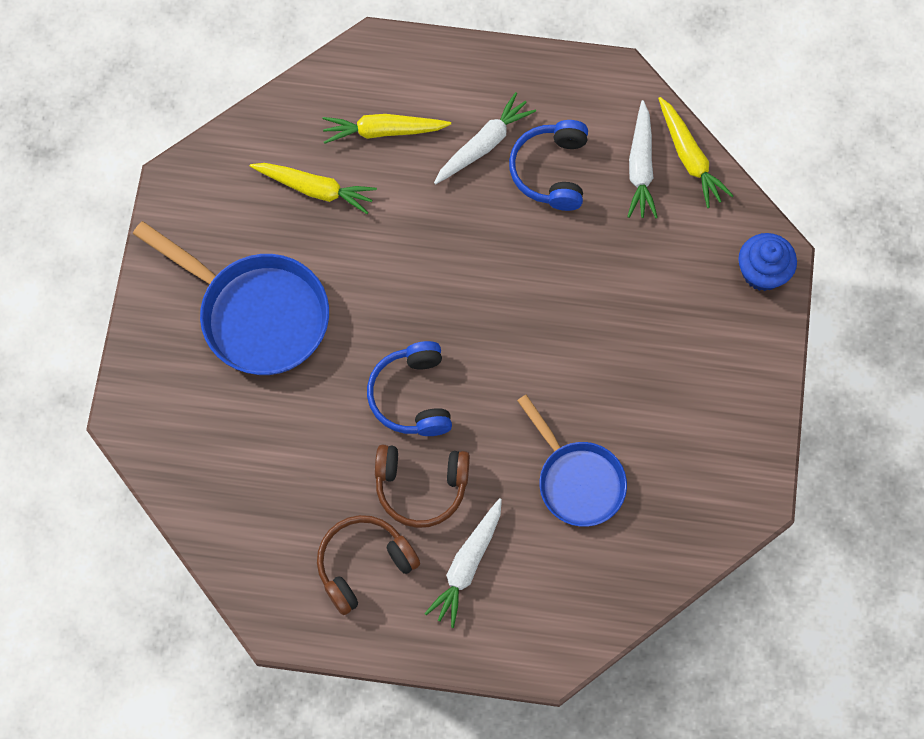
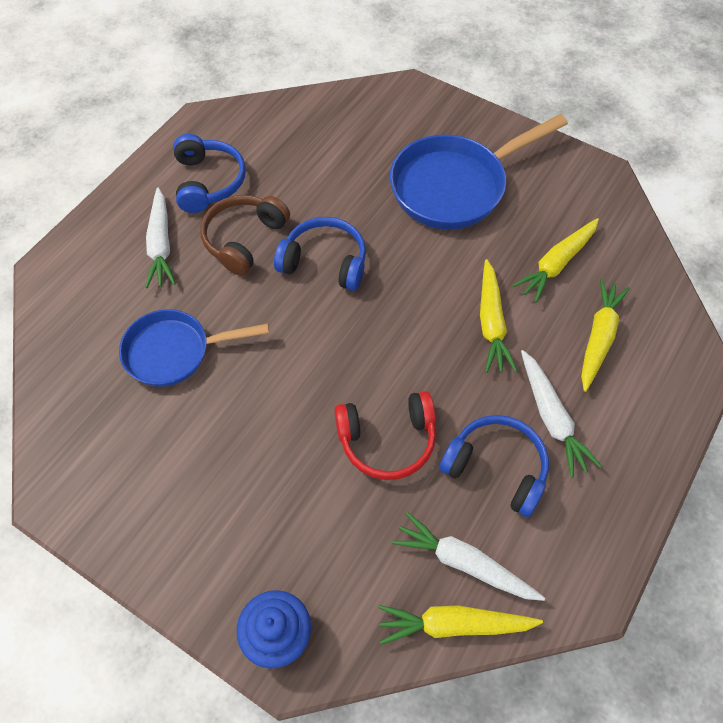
camera: 115 degrees right, 10 degrees down
brown headphones [317,515,420,615] -> blue headphones [173,134,246,213]
white carrot [424,498,502,628] -> white carrot turned 150 degrees counterclockwise [145,188,176,288]
none -> red headphones [334,391,436,480]
none -> yellow carrot [480,259,517,373]

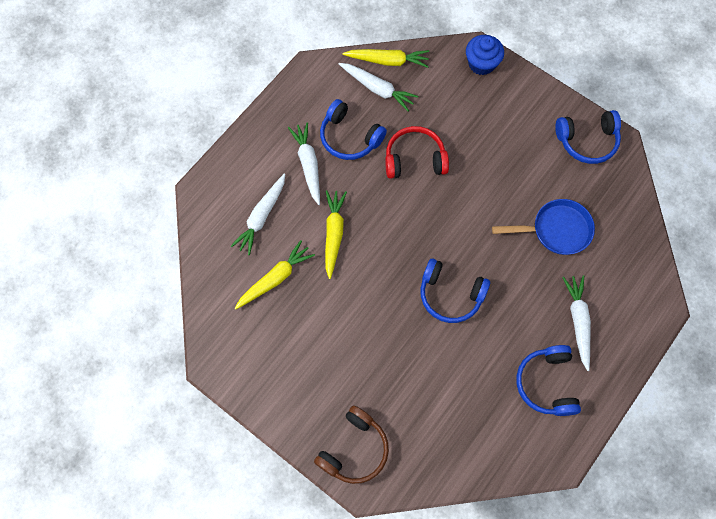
camera: 175 degrees left, 10 degrees up
brown headphones [200,195,290,276] -> brown headphones moved to [314,406,389,484]
blue pan [390,114,568,230] -> none
yellow carrot [581,279,630,392] -> white carrot [231,174,285,255]
none -> blue headphones [555,110,621,164]

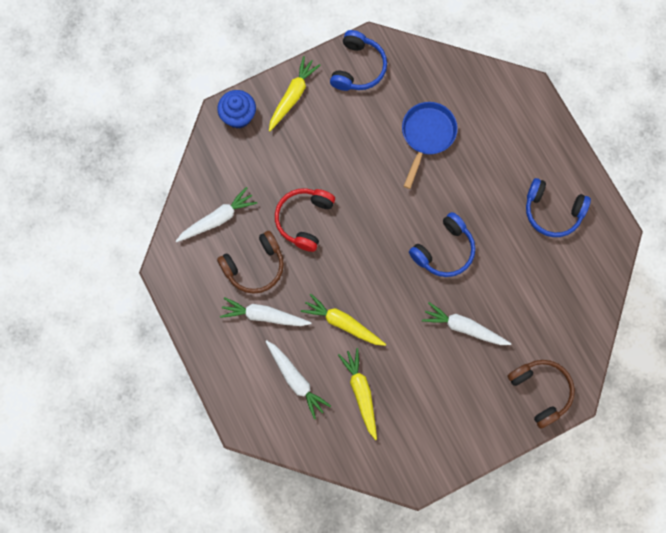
camera: 65 degrees left, 5 degrees up
blue headphones [320,99,387,160] -> brown headphones [217,231,284,294]
yellow carrot [342,49,429,68] -> yellow carrot moved to [269,56,320,131]
white carrot [562,275,591,371] -> white carrot moved to [422,302,511,345]

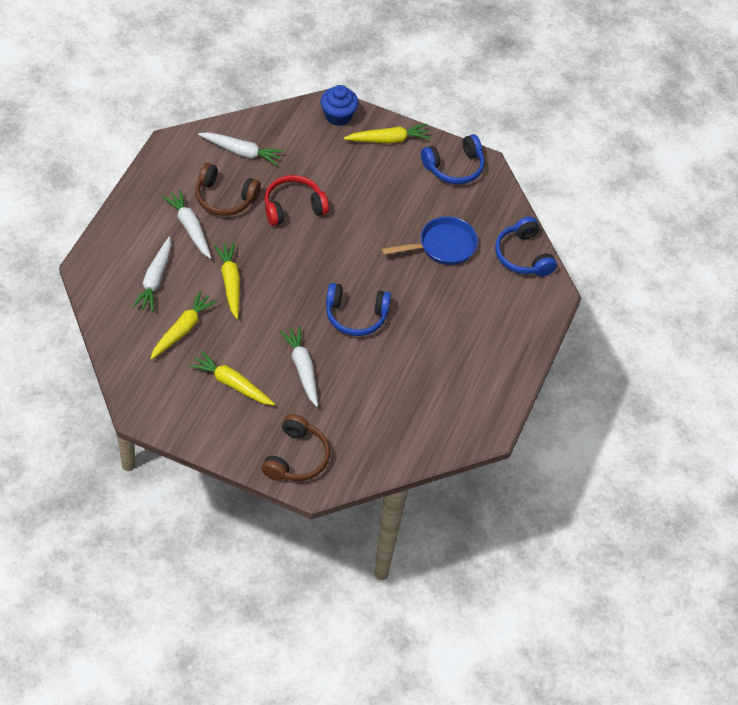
camera: 45 degrees right, 20 degrees down
blue headphones [526,178,591,237] -> blue headphones moved to [495,217,557,277]
none -> yellow carrot [189,351,275,406]

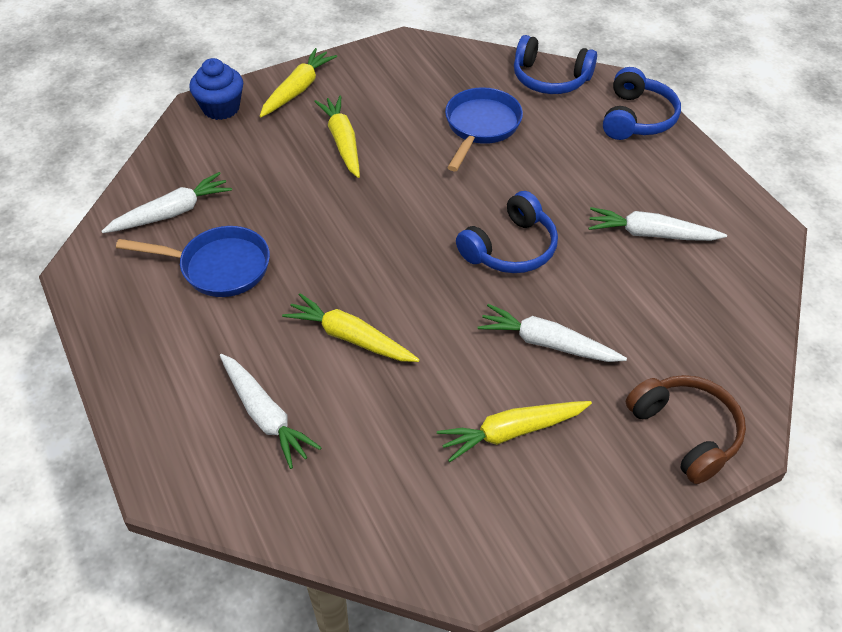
camera: 45 degrees left, 5 degrees down
yellow carrot [150,291,218,360] -> yellow carrot moved to [314,95,360,178]
white carrot [162,189,211,259] -> white carrot moved to [588,207,727,241]
brown headphones [195,163,261,216] -> blue pan [116,226,270,297]
red headphones [264,175,329,226] -> none
blue headphones [421,134,484,184] -> blue headphones moved to [603,67,681,140]

